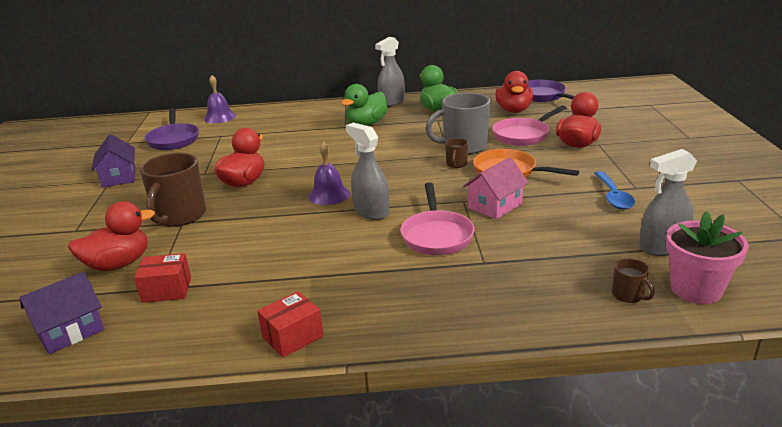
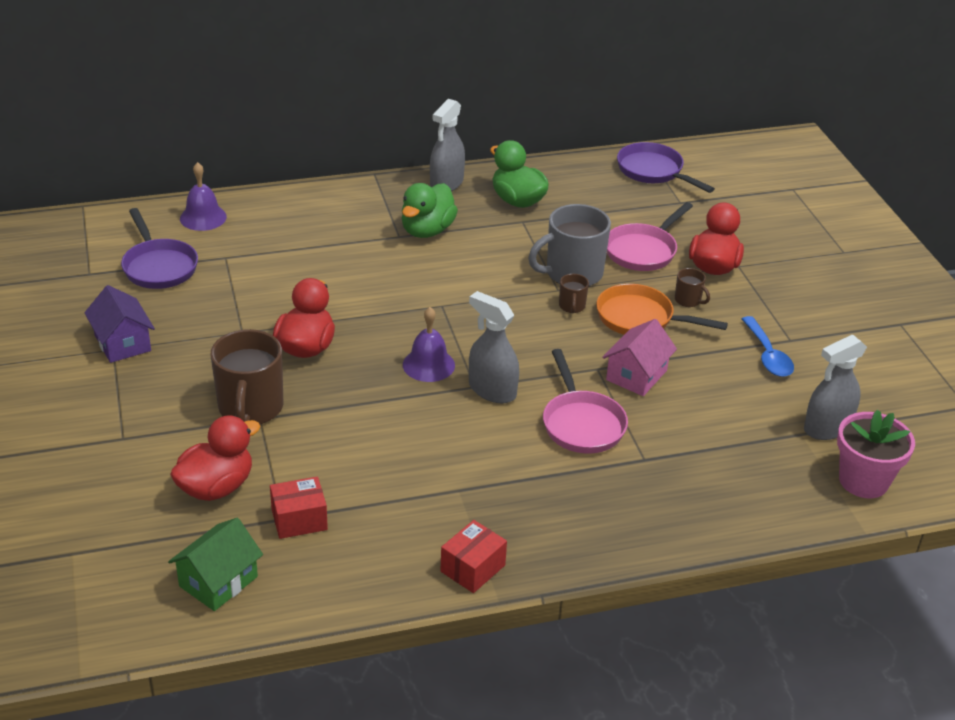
camera: 15 degrees left, 10 degrees up
purple house [19,272,104,354] -> green house [168,518,263,611]
red duck [495,71,533,113] -> none
brown mug [612,258,655,303] -> brown mug moved to [675,268,710,307]

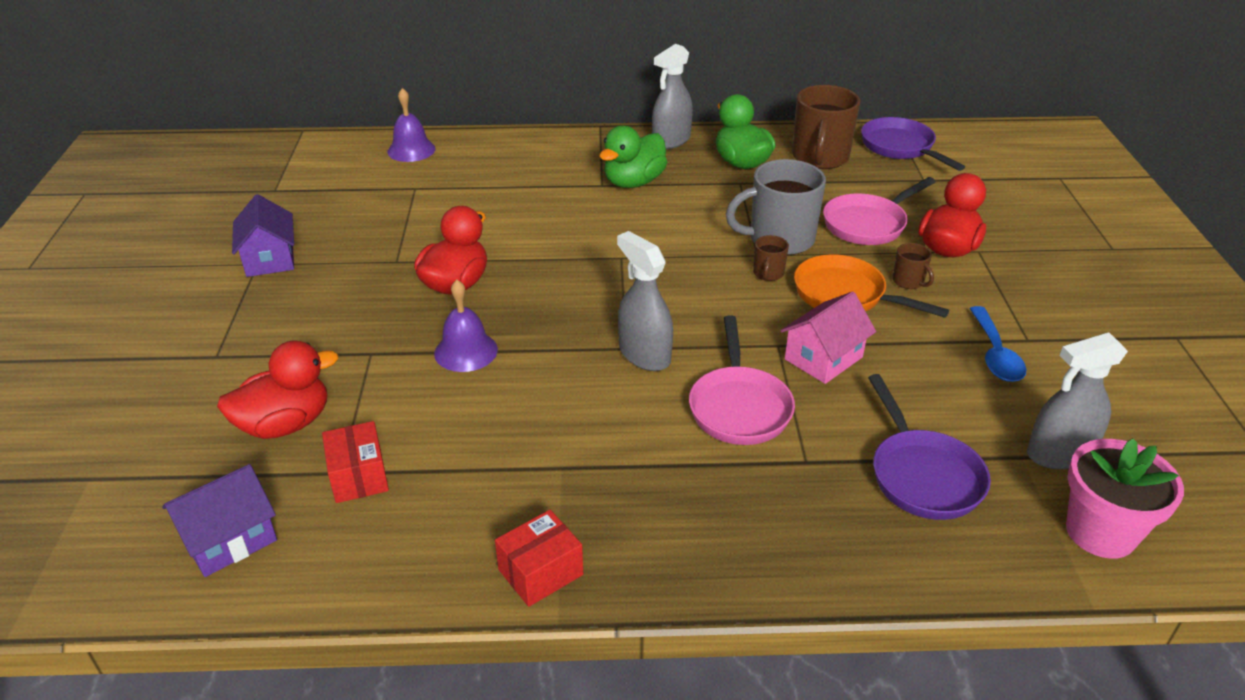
camera: 15 degrees right, 0 degrees up
purple pan [121,208,198,289] -> purple pan moved to [868,374,991,520]
green house [168,518,263,611] -> purple house [162,464,277,577]
brown mug [210,329,283,424] -> brown mug moved to [792,85,860,169]
red box [270,476,328,539] -> red box turned 75 degrees clockwise [322,421,389,503]
purple bell [403,307,455,382] -> purple bell moved to [434,280,498,372]

